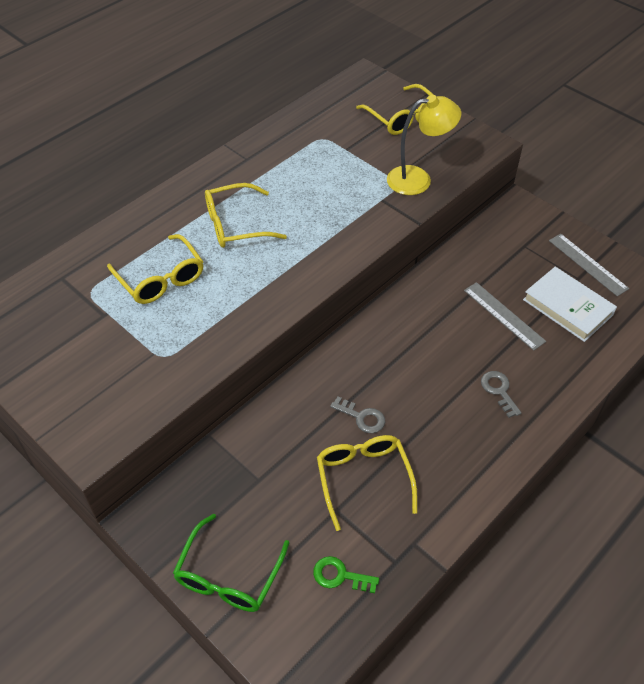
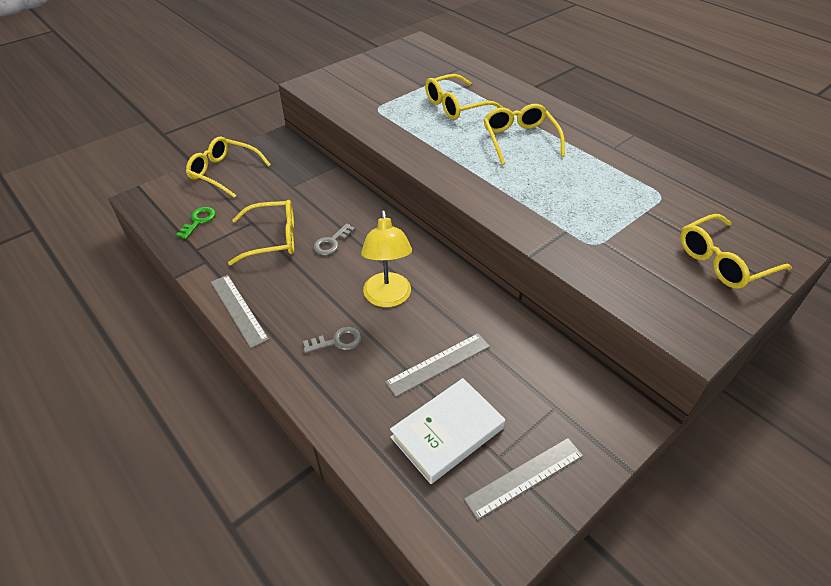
camera: 95 degrees right, 5 degrees down
green glasses [173,514,289,612] -> yellow glasses [186,137,271,198]
yellow lamp [387,95,461,195] -> yellow lamp moved to [361,210,412,307]
none -> grey ruler [211,275,269,348]

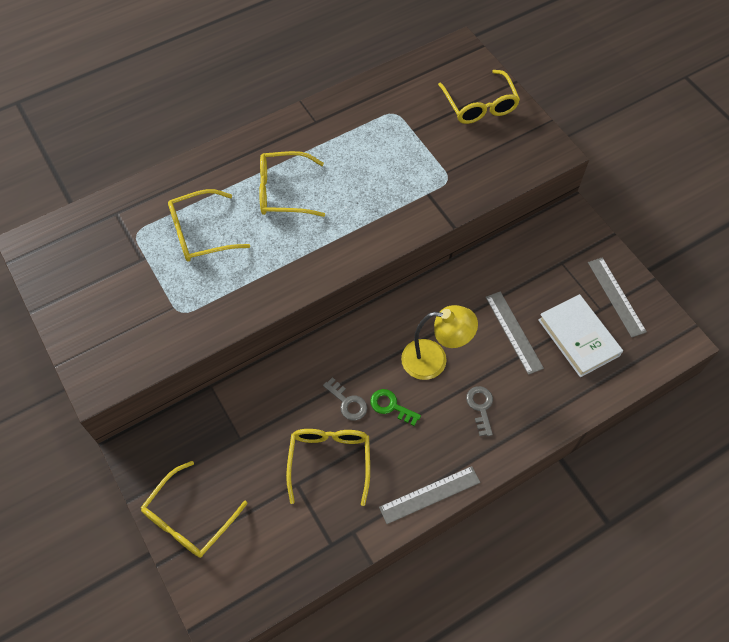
camera: 80 degrees left, 15 degrees up
green key [176,207,216,239] -> green key moved to [370,389,421,426]
yellow glasses [425,74,503,120] -> yellow glasses turned 90 degrees clockwise [168,189,250,262]

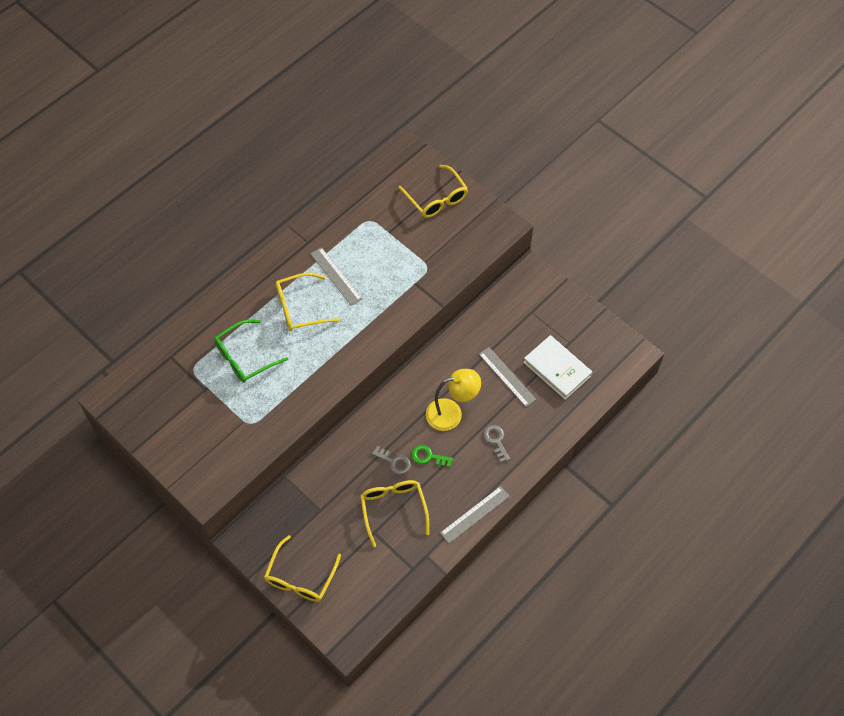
camera: 15 degrees left, 0 degrees up
yellow glasses [168,189,250,262] -> green glasses [214,319,288,383]
grey ruler [588,257,647,338] -> grey ruler moved to [310,247,362,306]

